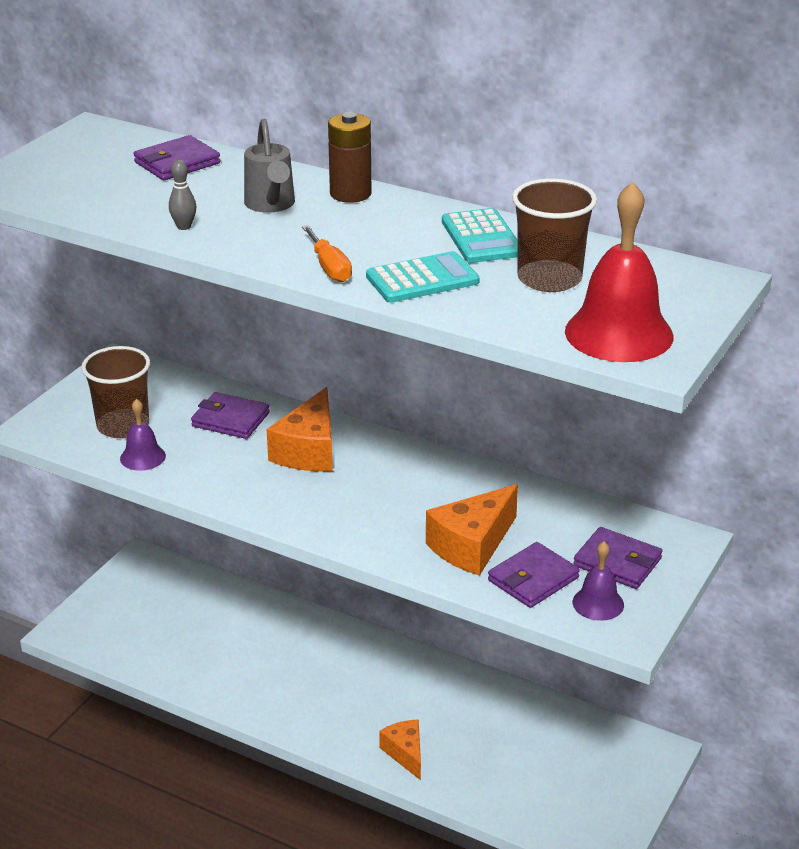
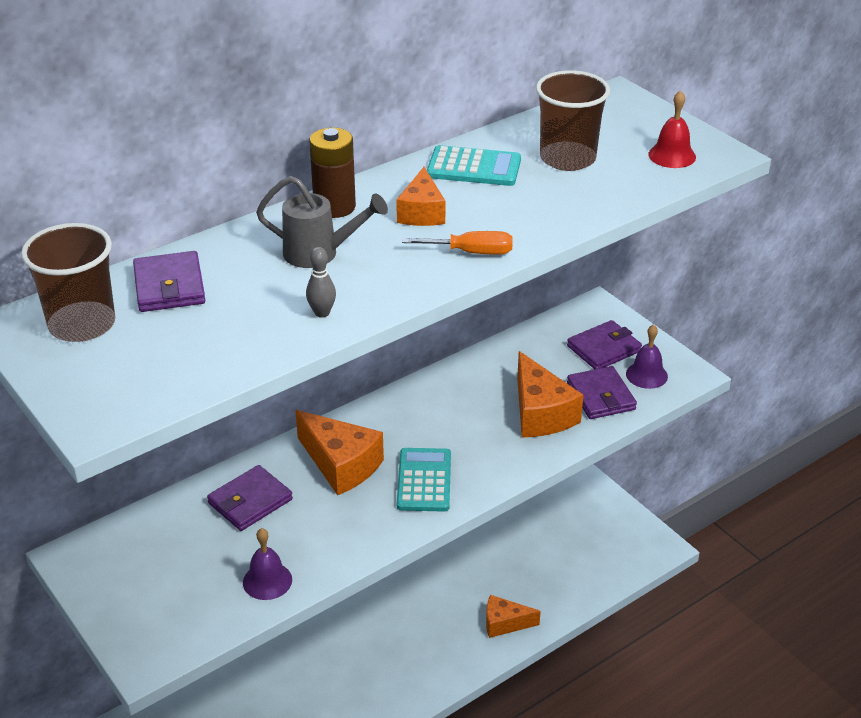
camera: 65 degrees left, 5 degrees up
brown cup [81,346,150,438] -> brown cup moved to [21,223,115,342]
turquoise calculator [366,251,480,303] -> turquoise calculator moved to [397,448,451,512]
red bell [565,182,674,362] -> red bell [648,90,696,168], size x0.53
none -> orange cheese [396,167,446,226]

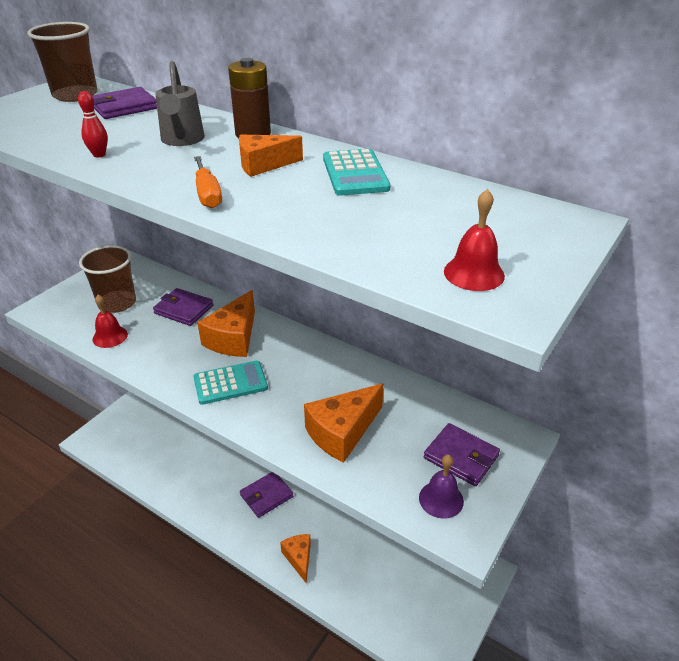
camera: 70 degrees right, 0 degrees up
purple bell [243,528,292,600] -> red bell [93,295,128,348]
grey bowling pin [306,247,336,318] -> red bowling pin [78,91,108,157]
brown cup [536,70,610,171] -> brown cup moved to [79,245,136,313]
purple wallet [567,366,637,419] -> purple wallet moved to [240,472,293,518]

